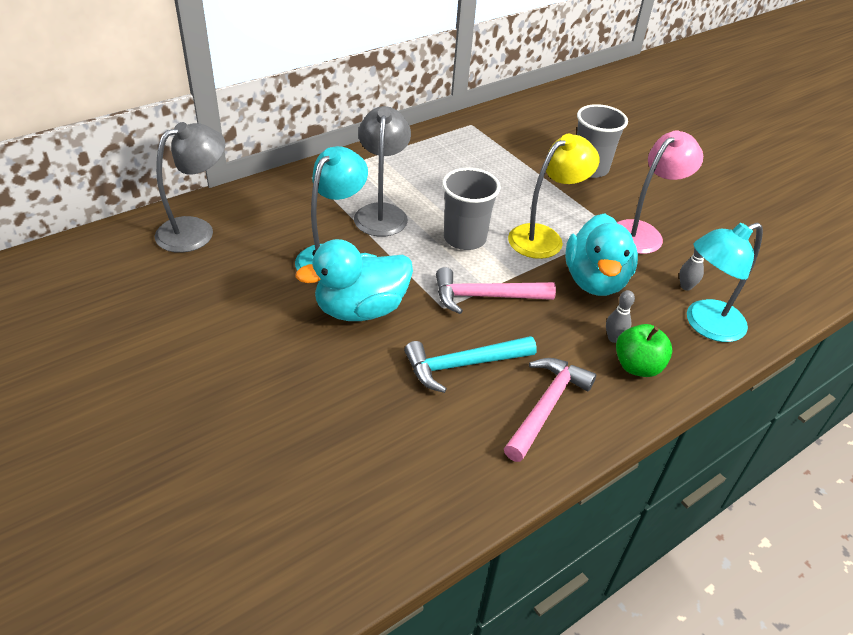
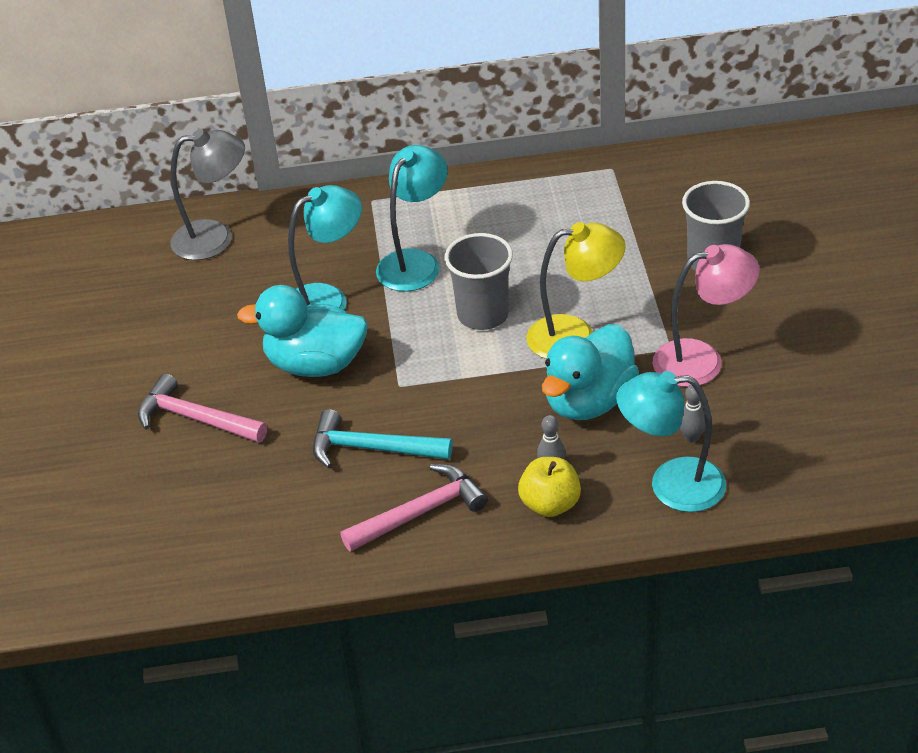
camera: 35 degrees right, 0 degrees up
grey lamp [354,106,411,237] -> turquoise lamp [376,145,448,291]
pink hammer [436,267,556,314] -> pink hammer moved to [138,374,267,443]
green apple [616,324,672,377] -> yellow apple [518,457,581,517]

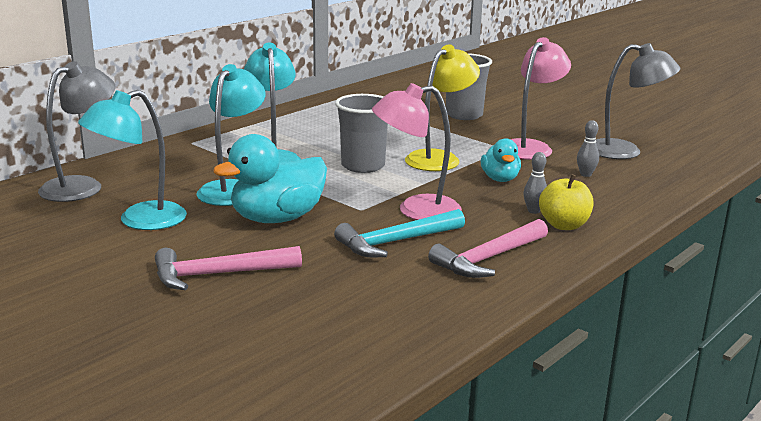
camera: 45 degrees left, 20 degrees down
pink hammer [340,464,488,552] -> pink hammer turned 150 degrees counterclockwise [428,219,548,278]
turquoise duck [542,324,639,420] -> turquoise duck [481,138,521,182], size x0.57
turquoise lamp [616,371,726,512] -> turquoise lamp moved to [78,90,187,230]
none -> pink lamp [372,83,462,220]
none -> grey lamp [596,43,680,159]

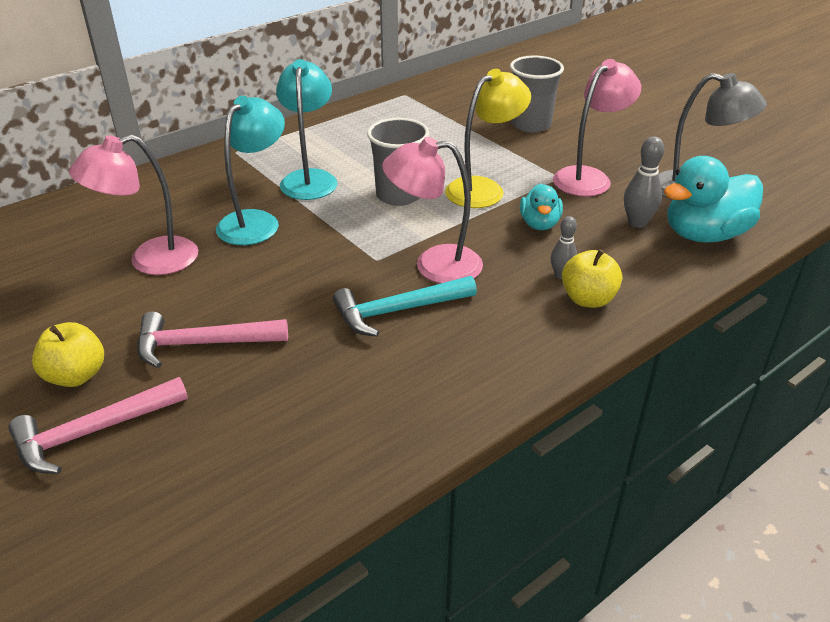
camera: 10 degrees right, 15 degrees up
grey lamp [38,61,115,202] -> none
turquoise lamp [78,90,187,230] -> pink lamp [69,134,198,275]
turquoise duck [213,134,327,223] -> turquoise duck moved to [664,156,763,243]
pink hammer [428,219,548,278] -> pink hammer moved to [8,377,188,474]
grey bowling pin [577,120,599,177] -> grey bowling pin [624,136,664,228], size x1.50
none -> yellow apple [32,322,104,387]

